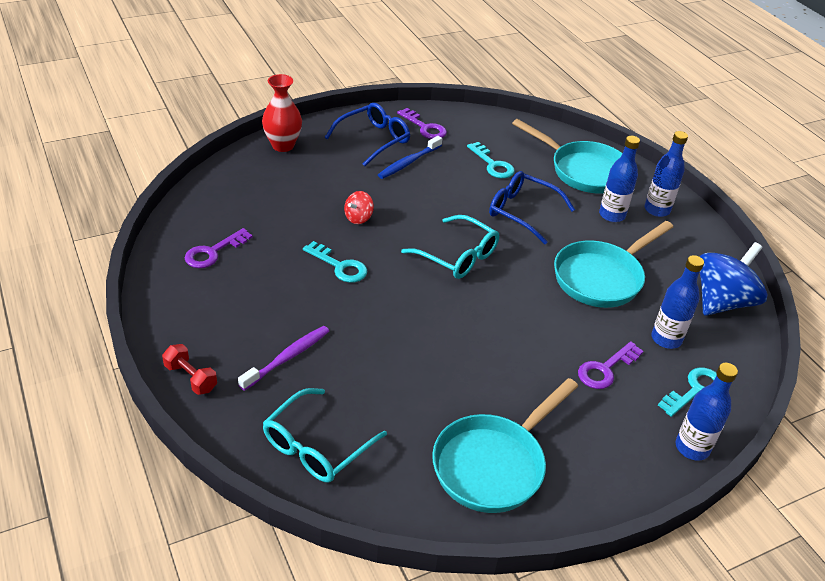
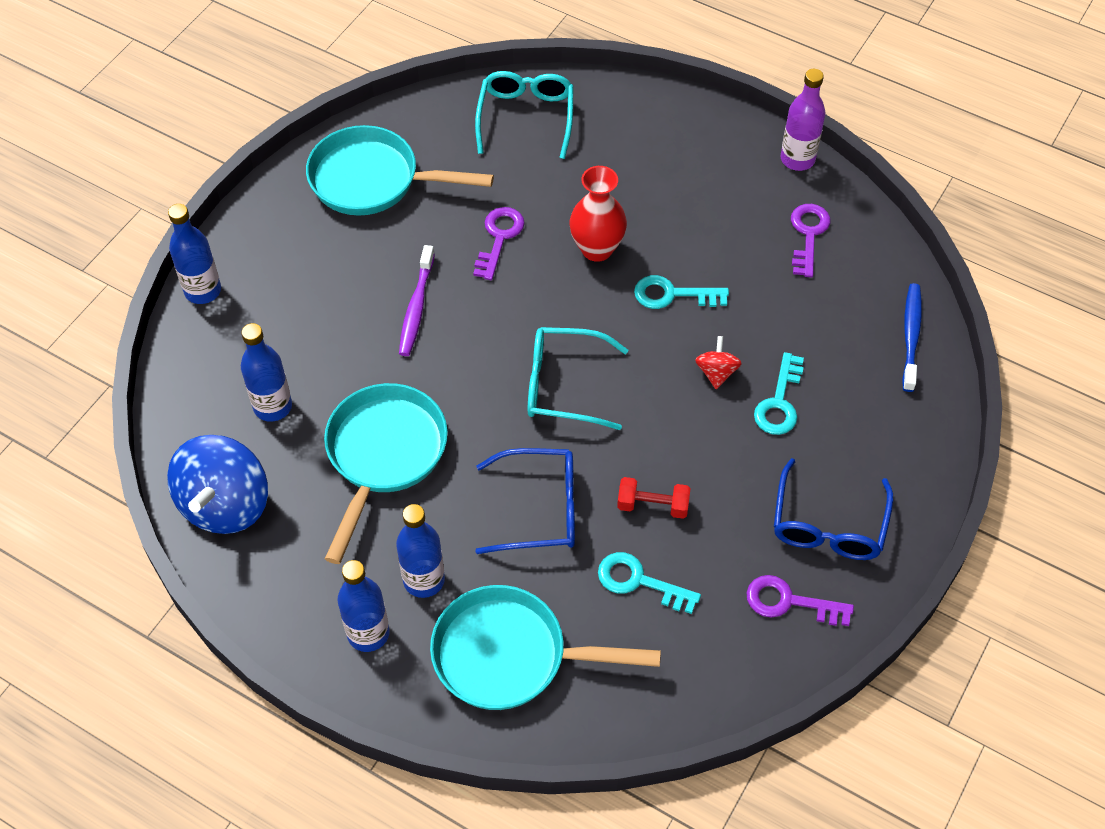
camera: 150 degrees right, 15 degrees up
red dumbbell [162,344,217,395] -> red dumbbell moved to [617,477,690,519]
purple toothbrush [238,326,329,391] -> purple toothbrush moved to [399,245,435,356]
red vase [262,74,302,152] -> red vase moved to [569,166,627,262]
blue toothbrush [378,136,442,179] -> blue toothbrush moved to [902,283,922,392]
turquoise pan [432,378,578,513] -> turquoise pan turned 90 degrees counterclockwise [306,125,494,216]
purple key [578,341,643,389] -> purple key moved to [473,207,525,280]
turquoise key [658,368,717,417] -> turquoise key moved to [754,352,804,435]
none -> purple bottle [781,69,825,171]

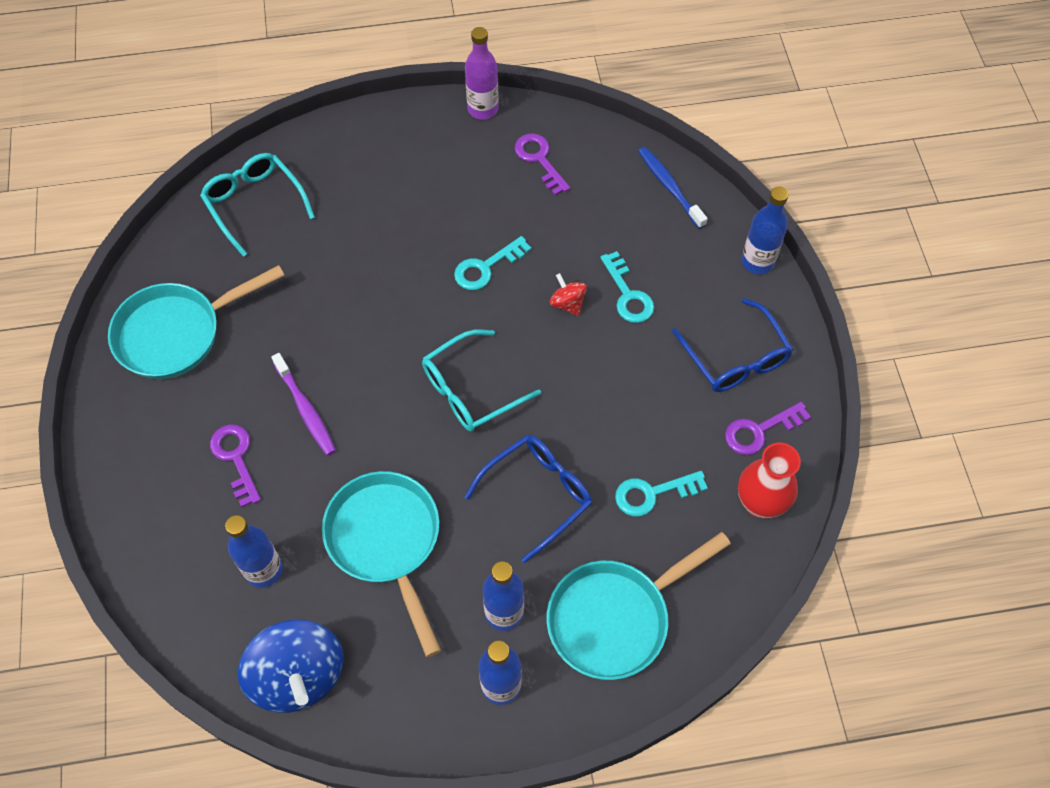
camera: 40 degrees left, 5 degrees up
blue bottle [168,204,221,304] -> blue bottle moved to [741,186,789,274]
purple key [473,207,525,280] -> purple key moved to [210,425,261,507]
red vase [569,166,627,262] -> red vase moved to [738,443,801,518]
red dumbbell [617,477,690,519] -> none

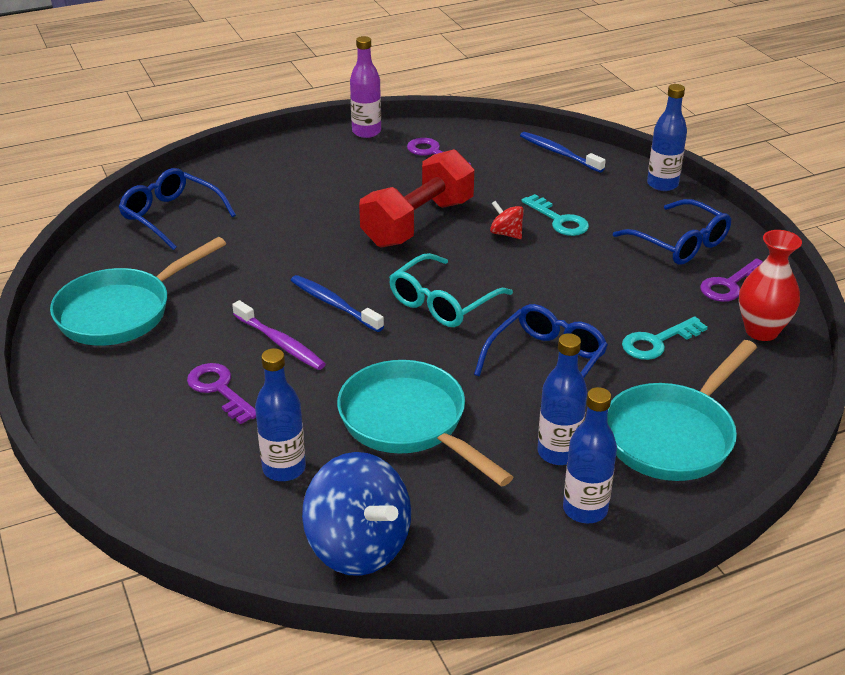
camera: 15 degrees left, 25 degrees down
turquoise glasses [200,153,315,257] -> blue glasses [119,168,236,250]
turquoise key [454,236,531,290] -> red dumbbell [359,149,474,248]
none -> blue toothbrush [290,275,384,332]

